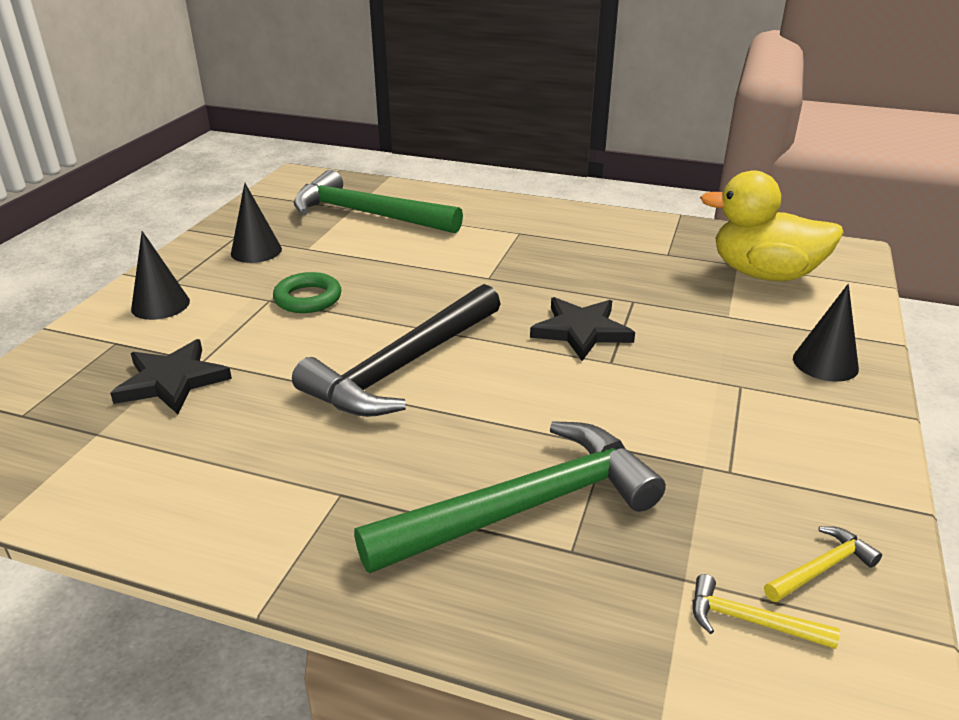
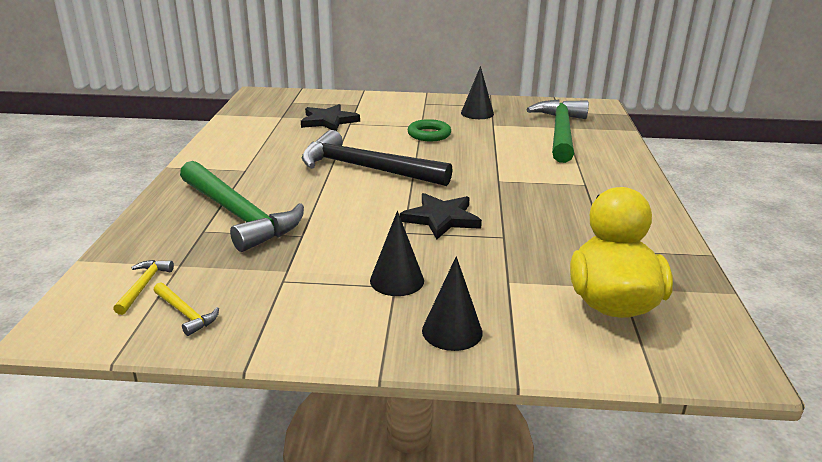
camera: 75 degrees right, 5 degrees down
black cone [131,231,190,320] -> black cone moved to [370,211,424,296]

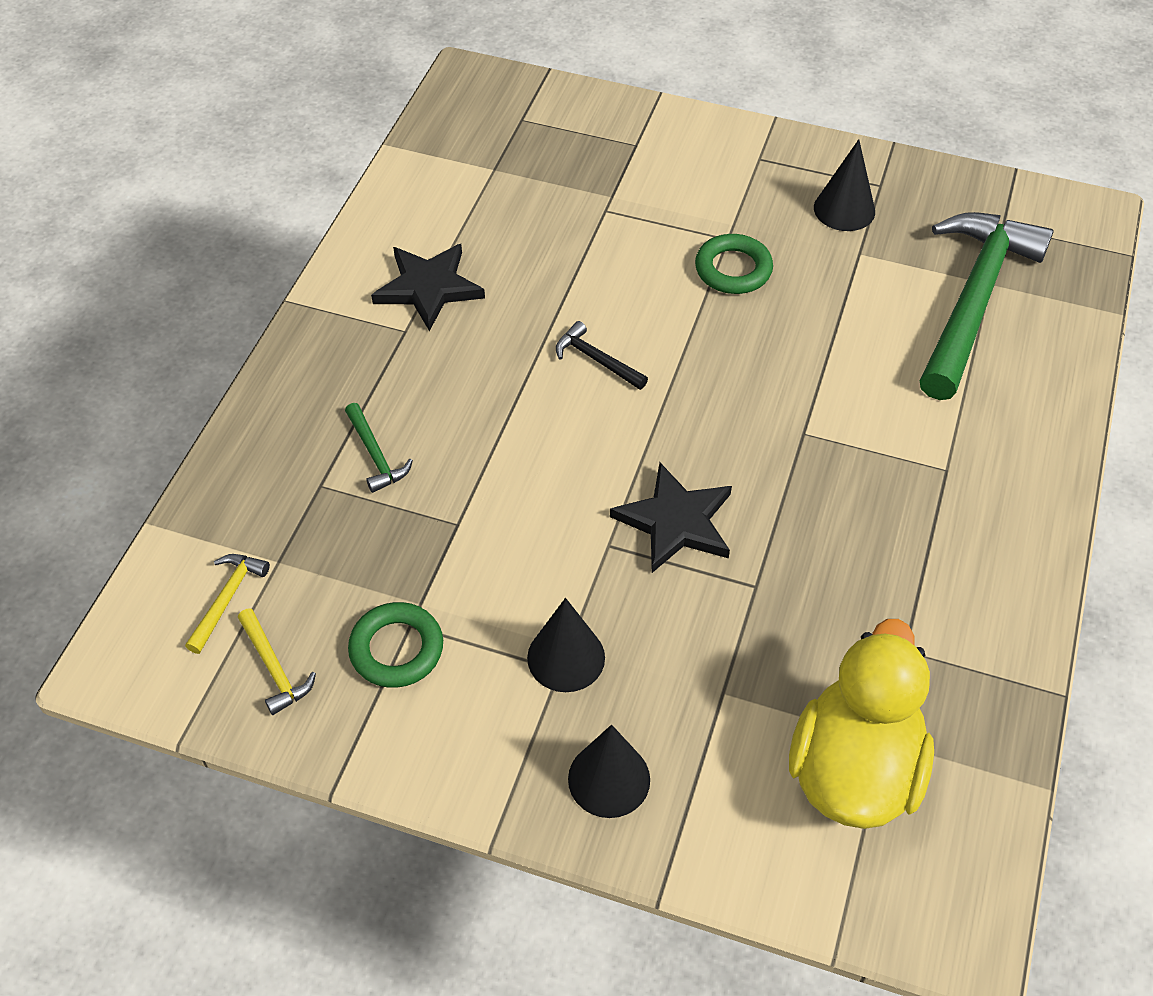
camera: 15 degrees right, 25 degrees up
green hammer [180,161,304,252] -> green hammer [345,403,413,493], size x0.40
black star [301,104,360,131] -> black star moved to [371,244,485,331]
black hammer [301,130,453,186] -> black hammer [556,321,648,390], size x0.40
none -> green ring [348,602,443,688]

